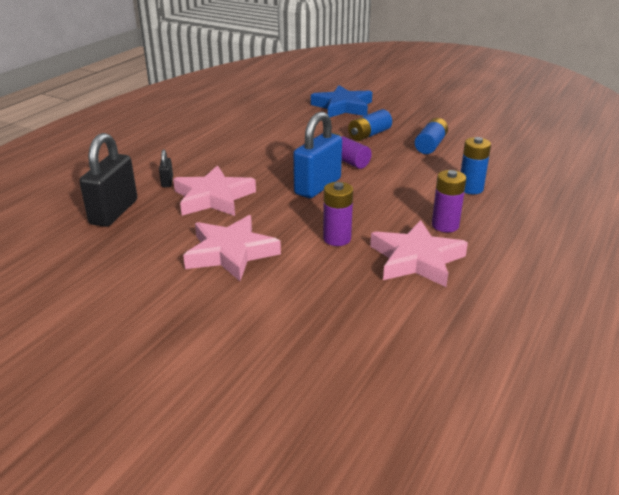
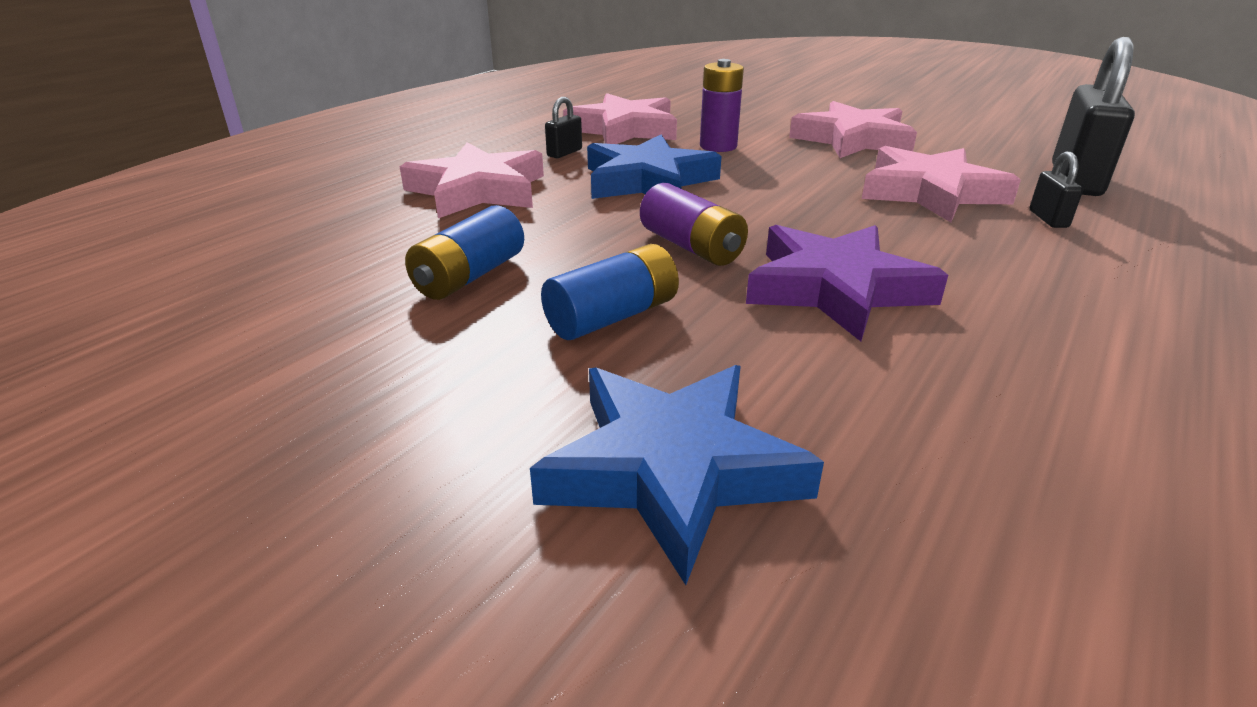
camera: 175 degrees left, 0 degrees up
blue padlock [293,112,342,198] -> none
purple battery [432,170,466,232] -> black padlock [545,97,582,158]
blue battery [461,137,491,194] -> pink star [400,142,544,218]
none -> blue star [587,134,722,199]
none -> purple star [746,225,948,342]

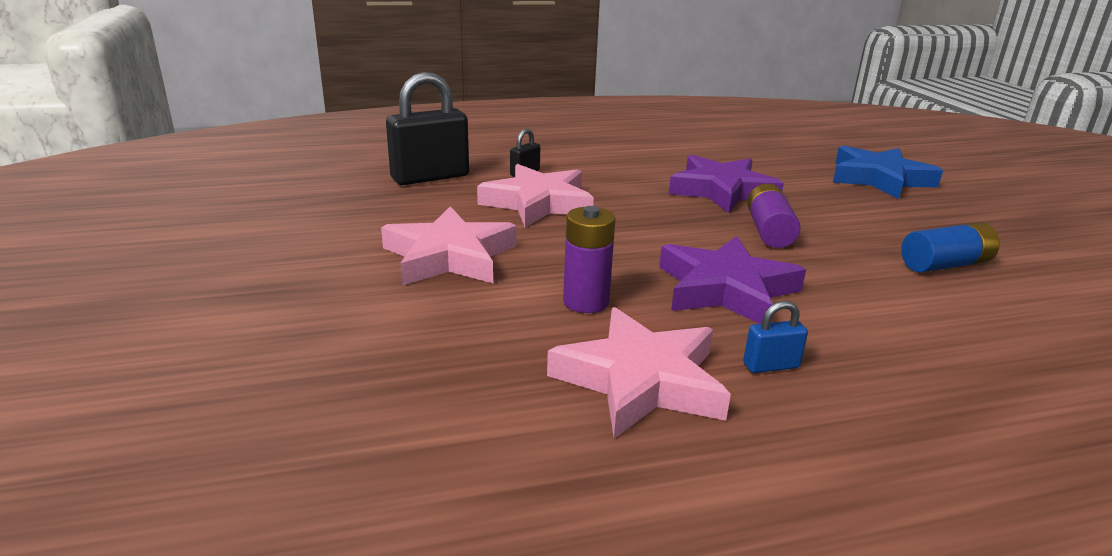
camera: 140 degrees left, 5 degrees down
pink star [400,142,544,218] -> none
blue battery [541,244,679,340] -> none
black padlock [545,97,582,158] -> blue padlock [743,301,808,373]
blue star [587,134,722,199] -> purple star [659,236,806,324]

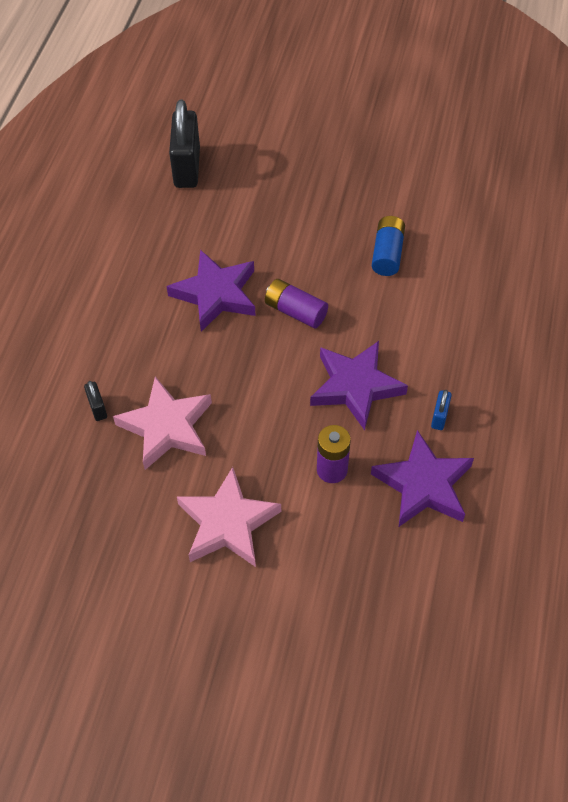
camera: 60 degrees left, 30 degrees up
black padlock [386,72,469,185] -> black padlock moved to [169,100,200,188]
pink star [547,307,731,438] -> purple star [371,430,474,527]
blue star [833,146,943,199] -> none

